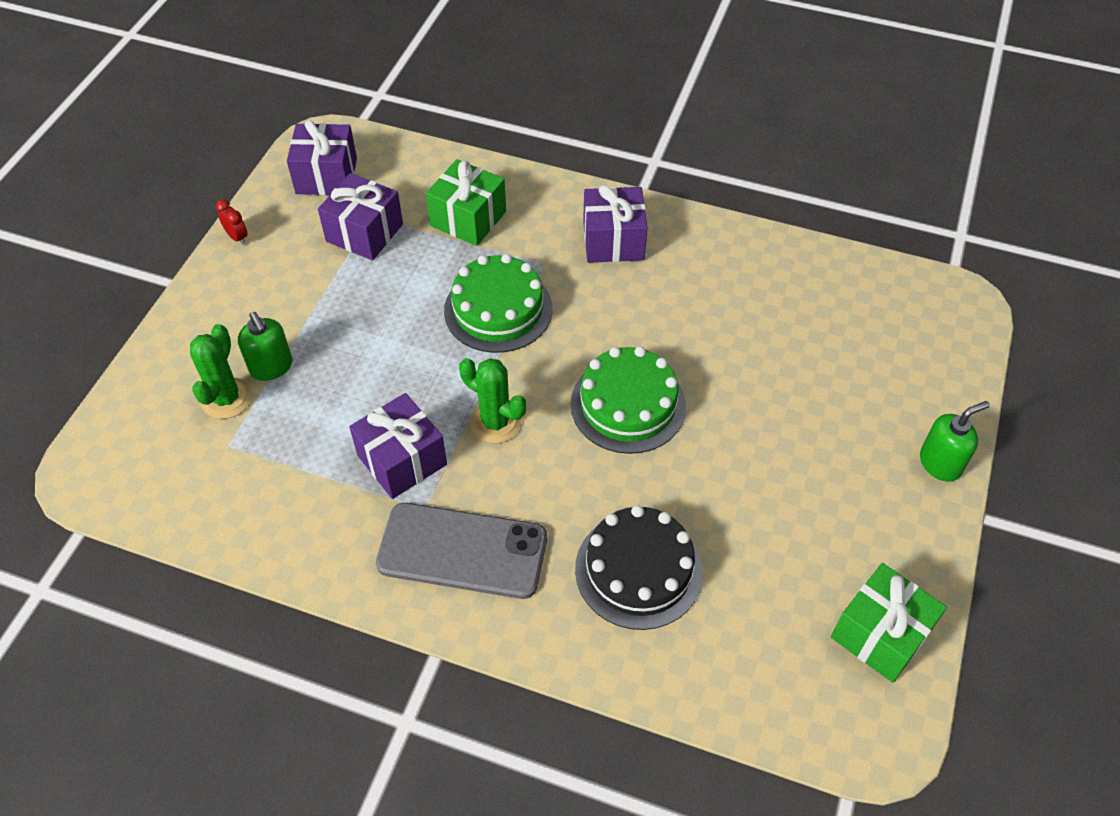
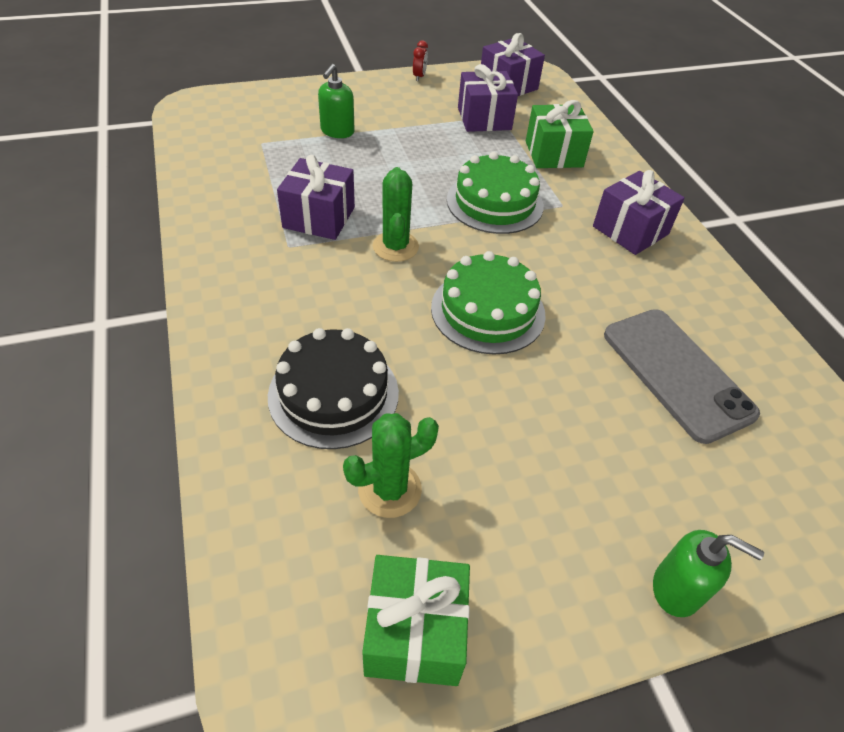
camera: 50 degrees right, 5 degrees down
green cactus [190,324,252,419] -> green cactus moved to [343,413,439,518]
grey phone [376,503,547,599] -> grey phone moved to [604,309,760,444]

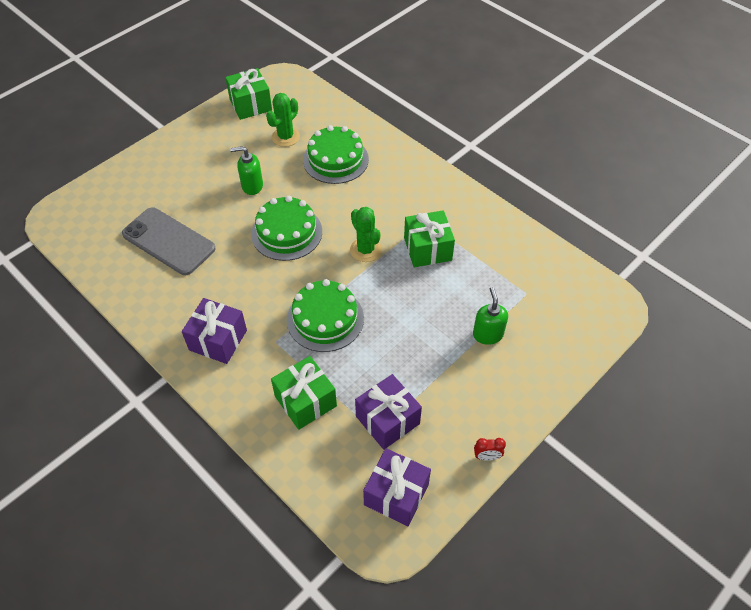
camera: 155 degrees right, 5 degrees up
black cake [268,328,399,449] -> green cake [303,125,369,184]
purple gift [277,155,355,240] -> green gift [404,210,455,267]
red clock [413,40,428,81] -> red clock turned 75 degrees counterclockwise [474,438,506,461]
green soap dispenser [653,530,764,617] -> green soap dispenser moved to [230,146,263,195]

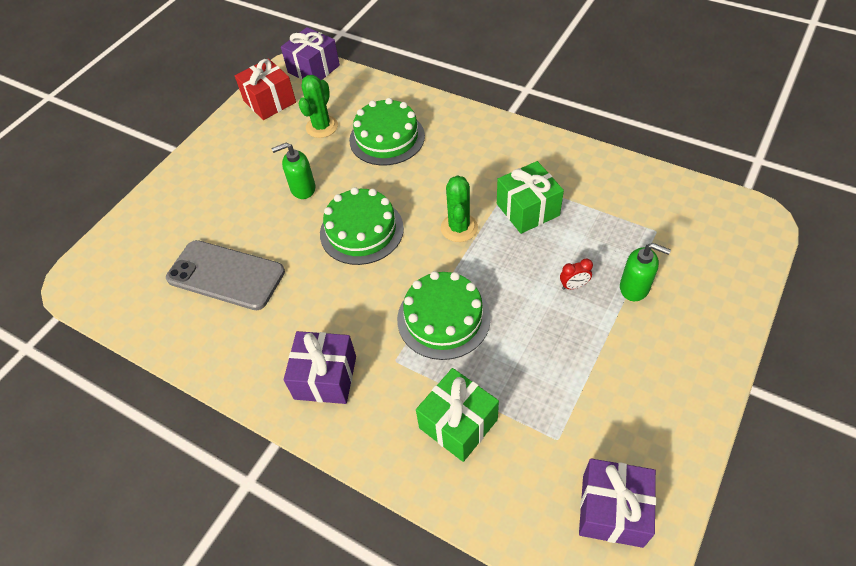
camera: 10 degrees left, 0 degrees up
green gift [225,68,272,120] -> red gift [235,58,296,120]
green cactus [350,207,382,262] -> green cactus turned 45 degrees clockwise [441,175,478,242]
purple gift [355,374,422,450] -> purple gift moved to [281,27,340,80]
green soap dispenser [473,287,508,345] -> green soap dispenser turned 135 degrees clockwise [620,243,671,301]
red clock [474,438,506,461] -> red clock moved to [560,259,593,290]

